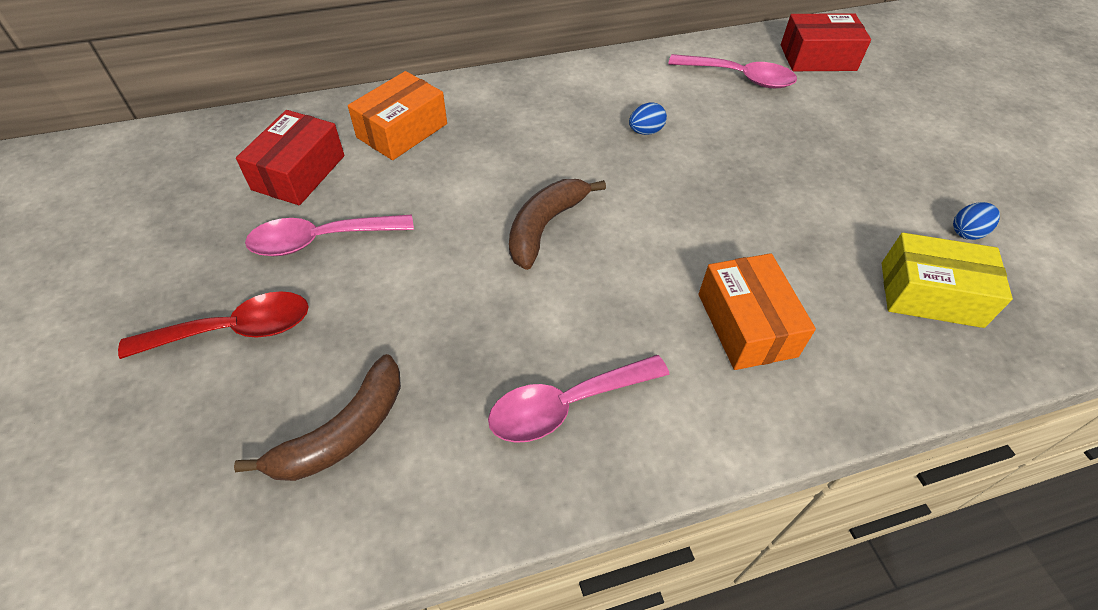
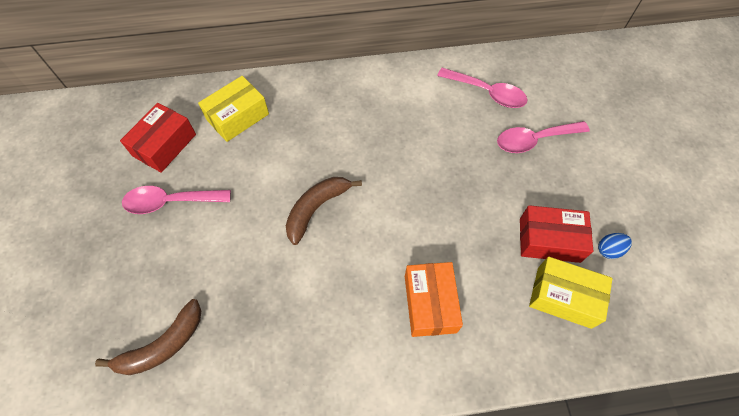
camera: 10 degrees right, 10 degrees up
red spoon [118,291,309,359] -> none
orange box [348,71,447,160] -> yellow box [198,76,269,142]
pink spoon [488,355,670,443] -> pink spoon moved to [497,121,590,153]
blue egg [629,102,667,135] -> none
red box [781,13,871,71] -> red box moved to [520,205,593,263]

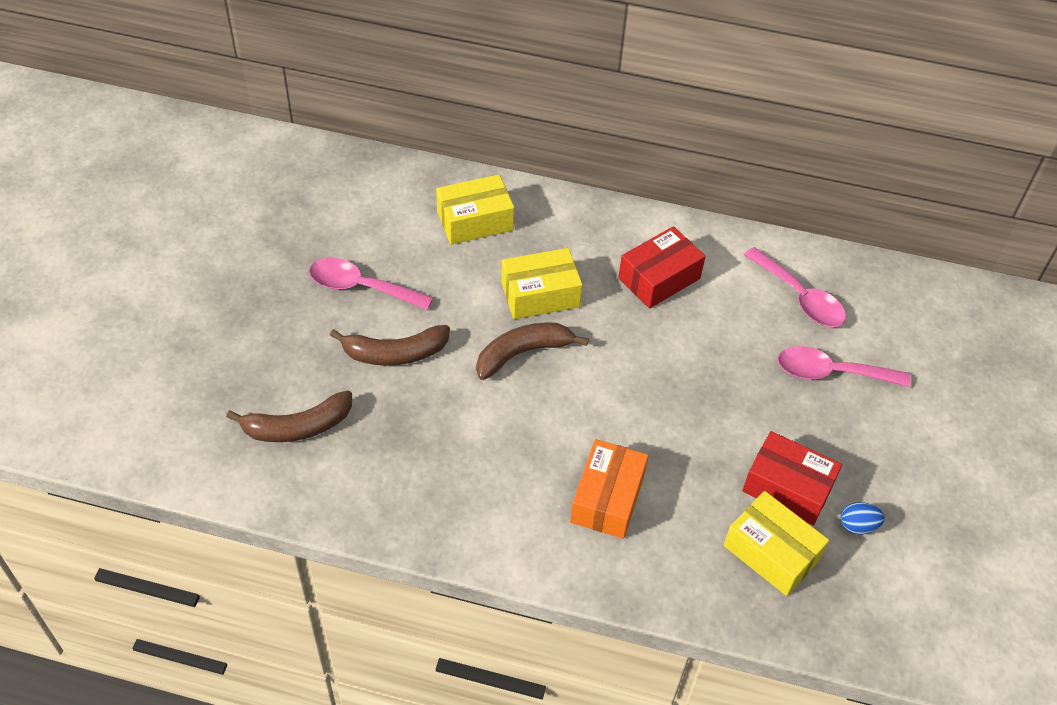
camera: 20 degrees right, 10 degrees down
red box [120,103,196,173] -> red box moved to [618,226,706,309]
none -> brown banana [330,325,450,366]
none -> yellow box [501,248,583,319]

